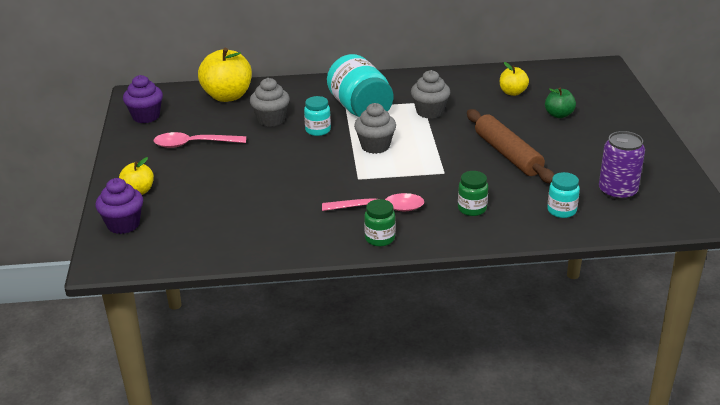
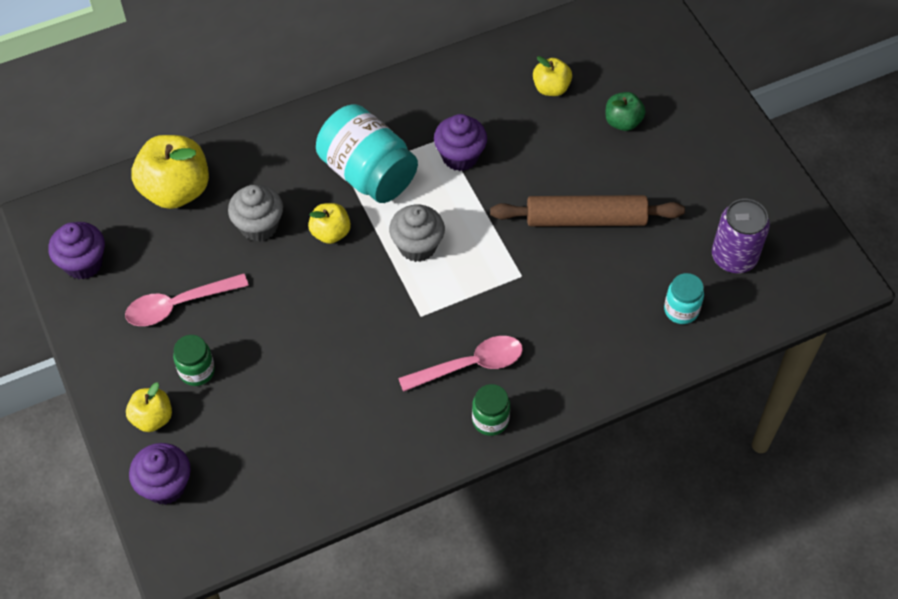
camera: 20 degrees left, 25 degrees up
turquoise jar [304,96,331,136] -> yellow apple [308,203,351,244]
grey cupcake [411,70,451,119] -> purple cupcake [434,114,487,171]
green jar [458,171,488,216] -> green jar moved to [173,335,215,386]
brown rolling pin [467,109,554,183] -> brown rolling pin turned 45 degrees counterclockwise [490,195,685,227]

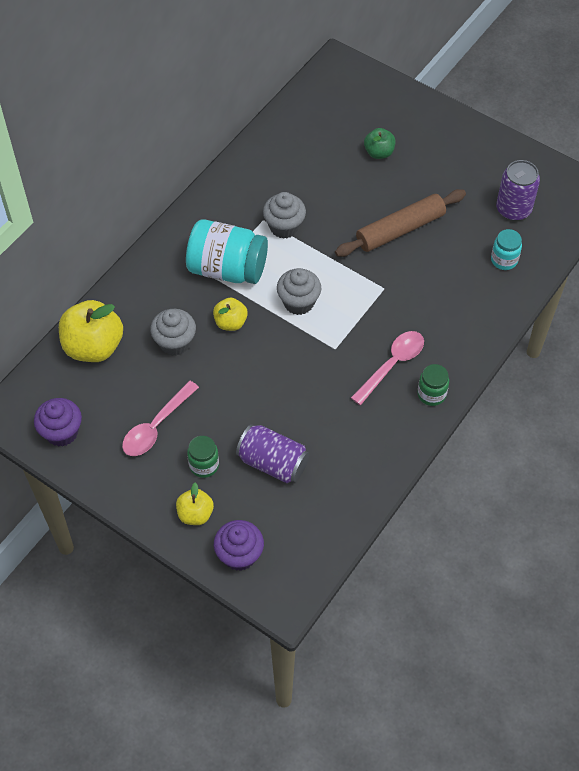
camera: 30 degrees left, 0 degrees up
purple cupcake [434,114,487,171] -> grey cupcake [263,192,306,239]
yellow apple [533,56,572,96] -> none
none -> purple can [236,424,309,483]

